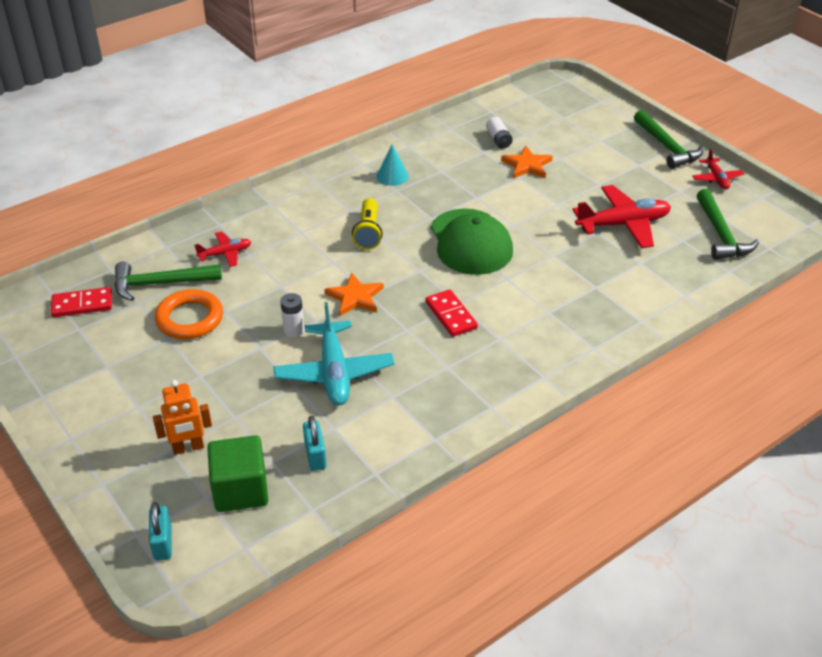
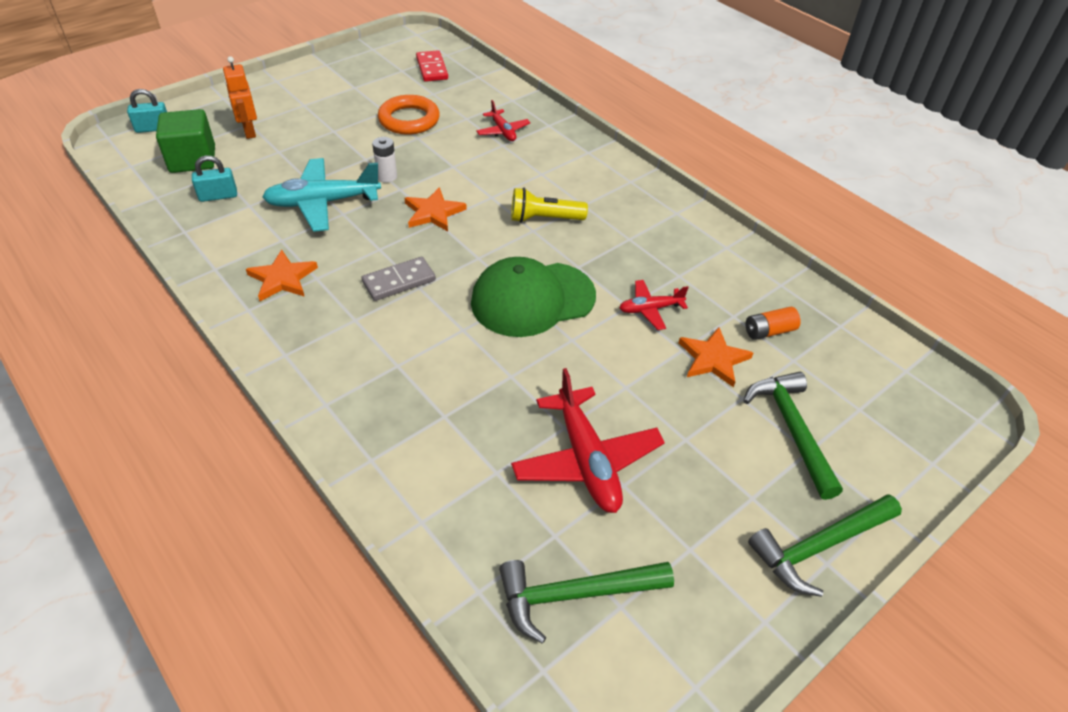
camera: 85 degrees right, 5 degrees up
green hammer [115,262,222,301] -> green hammer moved to [743,372,843,500]
turquoise cone [377,144,409,186] -> none
red domino [425,289,478,337] -> grey domino [361,257,436,301]
white battery [486,117,512,149] -> orange battery [745,307,801,340]
red plane [692,149,744,189] -> red plane moved to [619,280,689,330]
none -> orange star [246,250,318,301]

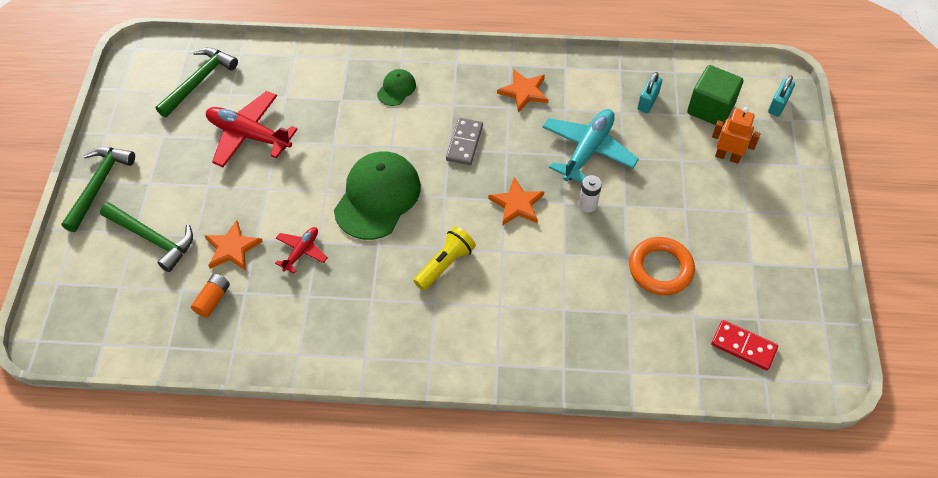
camera: 135 degrees right, 10 degrees up
red plane [476,100,530,141] -> none
none -> green cap [377,69,416,106]

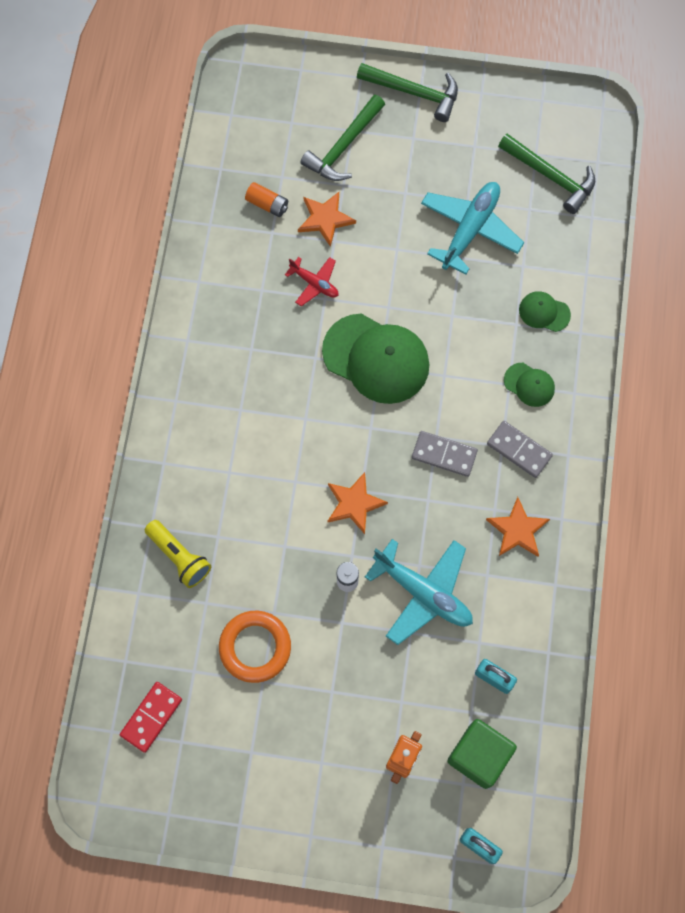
camera: 95 degrees right, 15 degrees up
red plane [206,91,298,167] -> turquoise plane [421,182,524,275]
yellow flashlight [413,226,476,291] -> yellow flashlight moved to [145,520,211,588]
none -> grey domino [487,421,553,478]
none -> green cap [519,291,571,332]

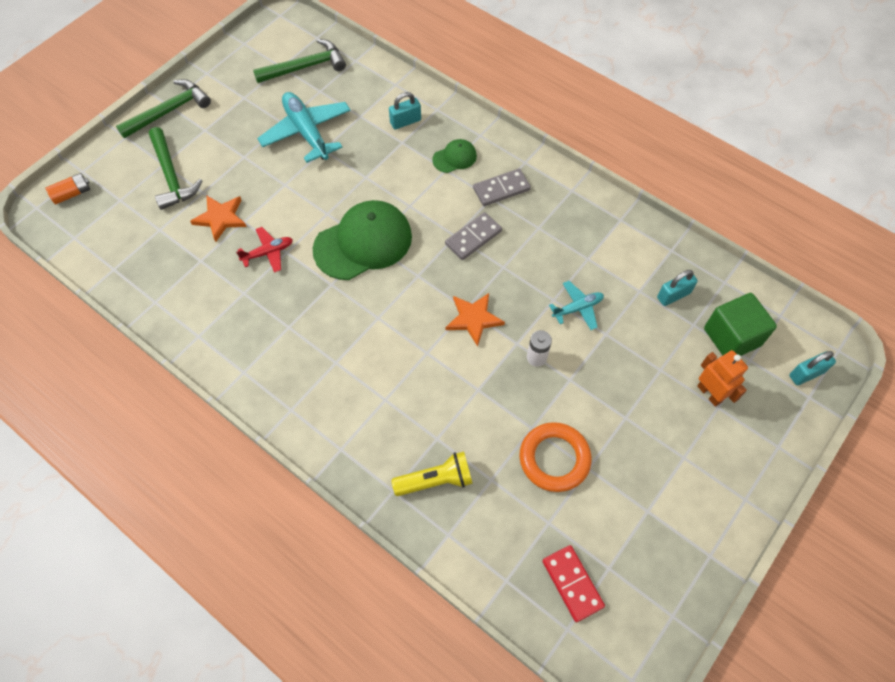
camera: 60 degrees left, 10 degrees down
orange battery [245,182,288,217] -> orange battery moved to [46,173,90,204]
turquoise plane [365,539,473,645] -> turquoise plane [549,281,604,330], size x0.54
orange star [486,497,550,557] -> none
green cap [519,291,571,332] -> turquoise padlock [389,92,421,129]

